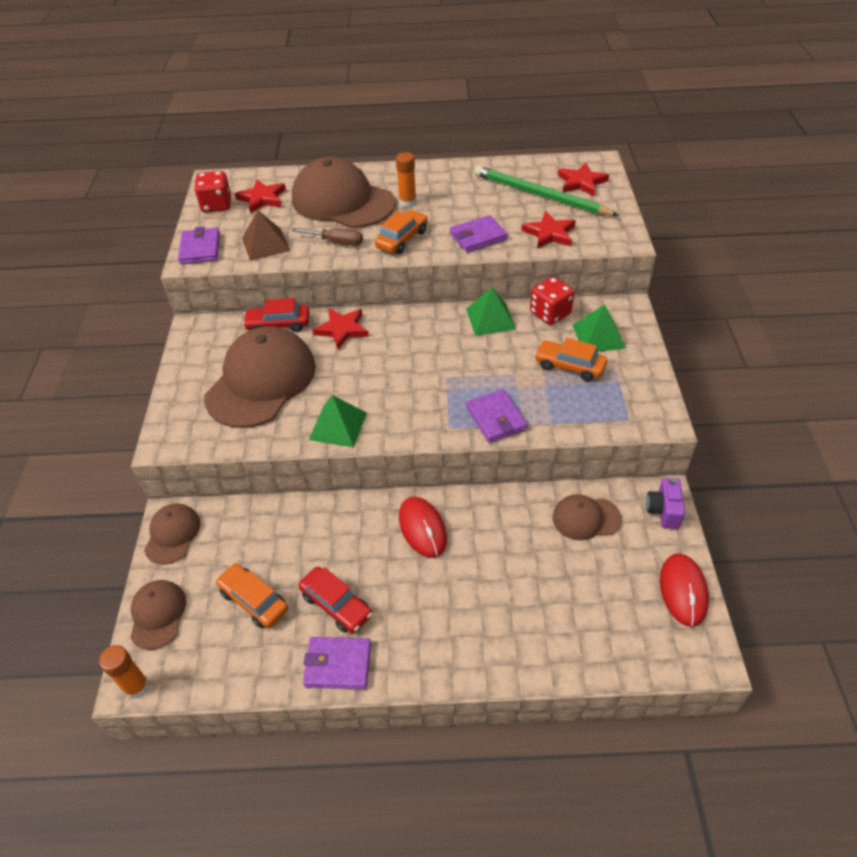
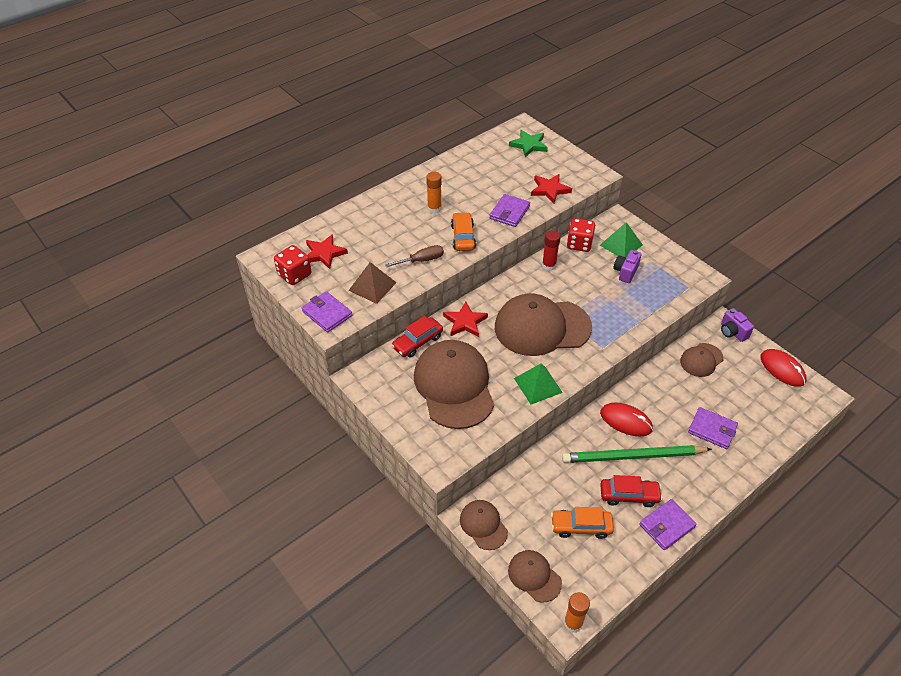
camera: 40 degrees left, 0 degrees up
brown cap [292,157,395,228] -> brown cap moved to [495,293,592,356]
green pyramid [466,287,516,336] -> red glue stick [542,231,561,271]
purple wallet [466,389,527,443] -> purple wallet moved to [688,407,738,449]
green pencil [474,166,619,216] -> green pencil moved to [562,445,712,463]
orange car [534,338,607,381] -> purple camera [613,250,642,283]
red star [558,163,609,196] -> green star [509,130,548,157]

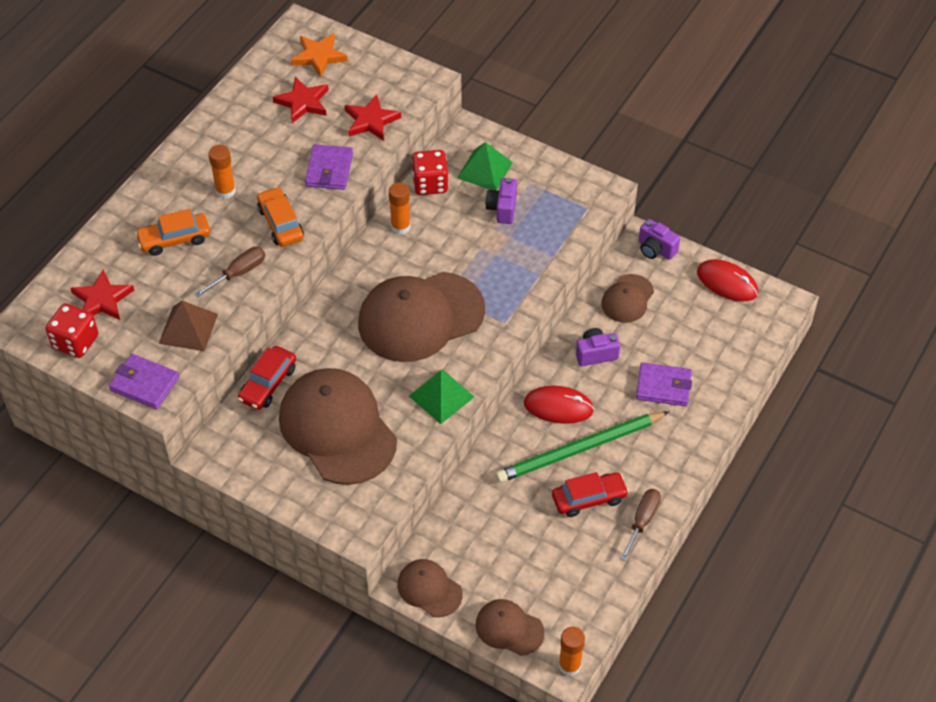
camera: 20 degrees left, 5 degrees up
red star [443,302,488,337] -> red star moved to [273,77,329,123]
green star [509,130,548,157] -> orange star [291,34,348,78]
red glue stick [542,231,561,271] -> orange glue stick [389,182,410,235]
orange car [551,507,614,539] -> orange car moved to [135,209,210,256]
purple wallet [639,499,696,550] -> brown screwdriver [620,489,661,561]
none -> purple camera [576,328,620,366]

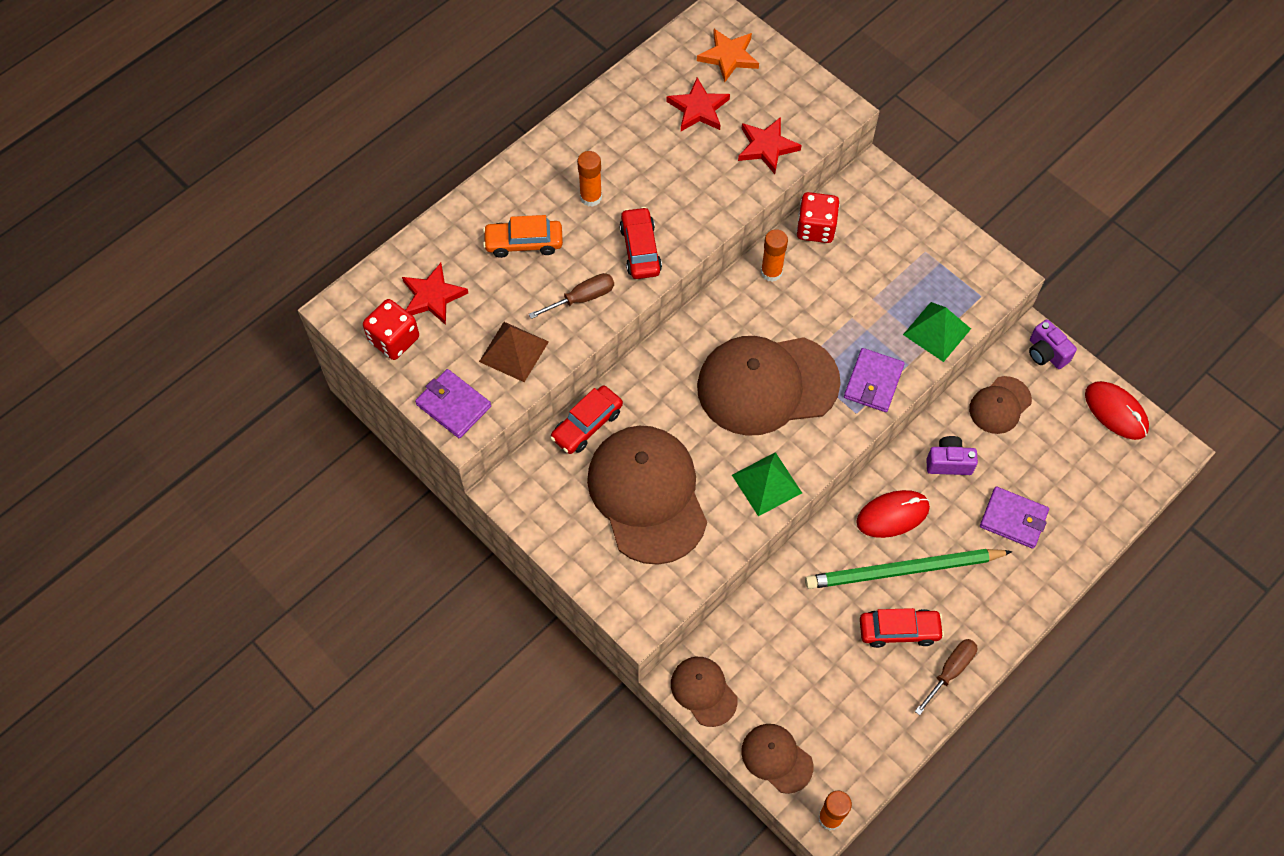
camera: 15 degrees right, 10 degrees up
orange car [257,187,304,247] -> red car [619,207,662,279]
purple wallet [305,144,353,190] -> purple wallet moved to [844,348,905,412]
green pyramid [457,142,513,190] -> green pyramid moved to [903,302,971,362]
purple camera [485,178,517,224] -> none
red mouse [524,386,594,424] -> red mouse turned 45 degrees counterclockwise [856,490,930,538]

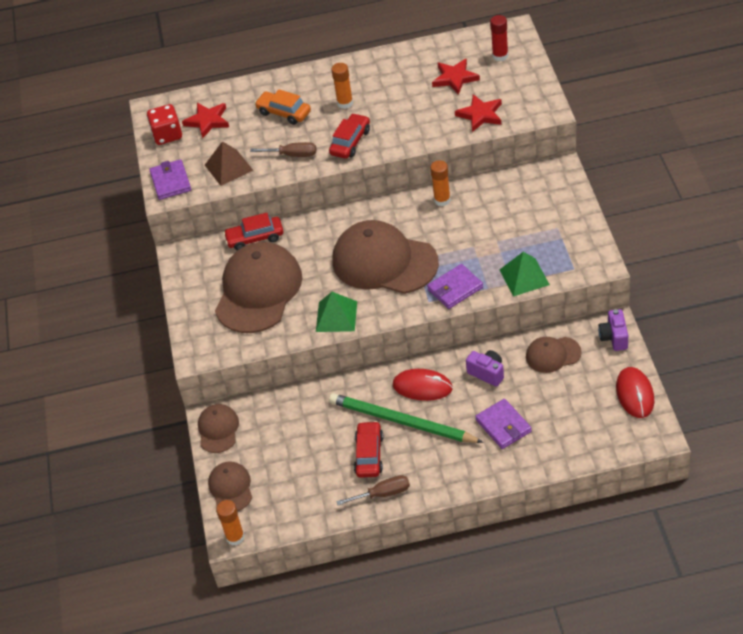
camera: 40 degrees right, 15 degrees down
orange star [697,29,759,82] -> red glue stick [490,15,508,61]
red dice [797,192,840,243] -> none
red car [860,608,944,648] -> red car turned 120 degrees counterclockwise [354,421,383,478]

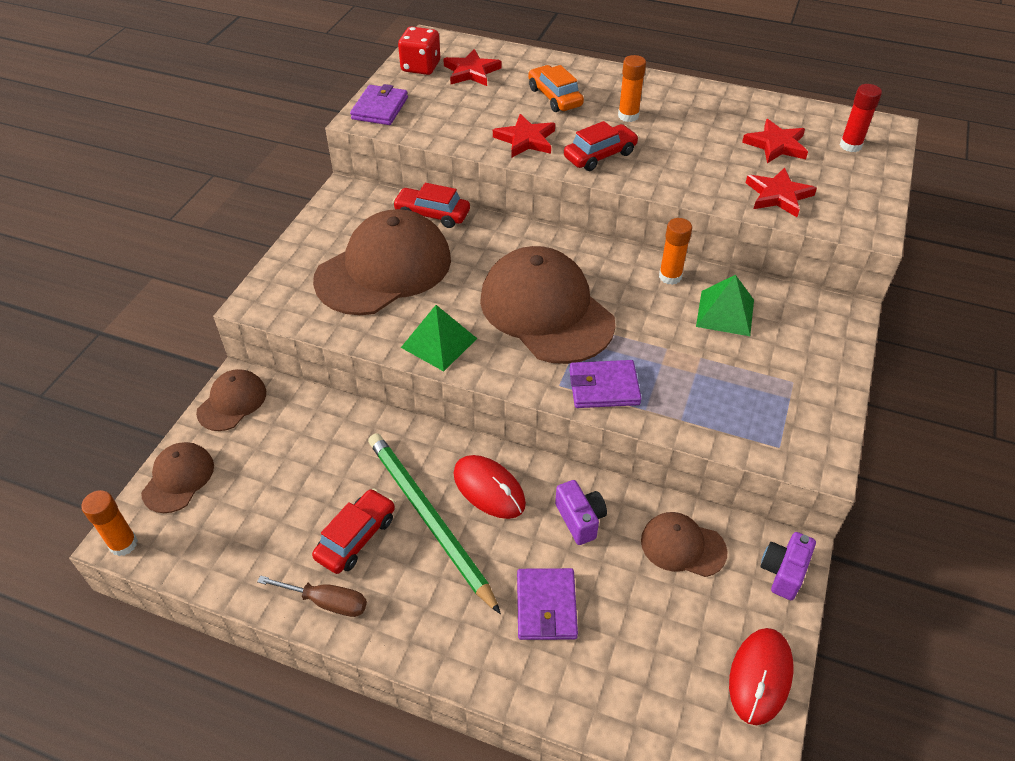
camera: 25 degrees right, 0 degrees up
brown pyramid [205,141,253,186] -> none
brown screwdriver [250,142,316,157] -> red star [493,114,555,158]
green pyramid [500,252,550,297] -> green pyramid moved to [696,275,754,336]

